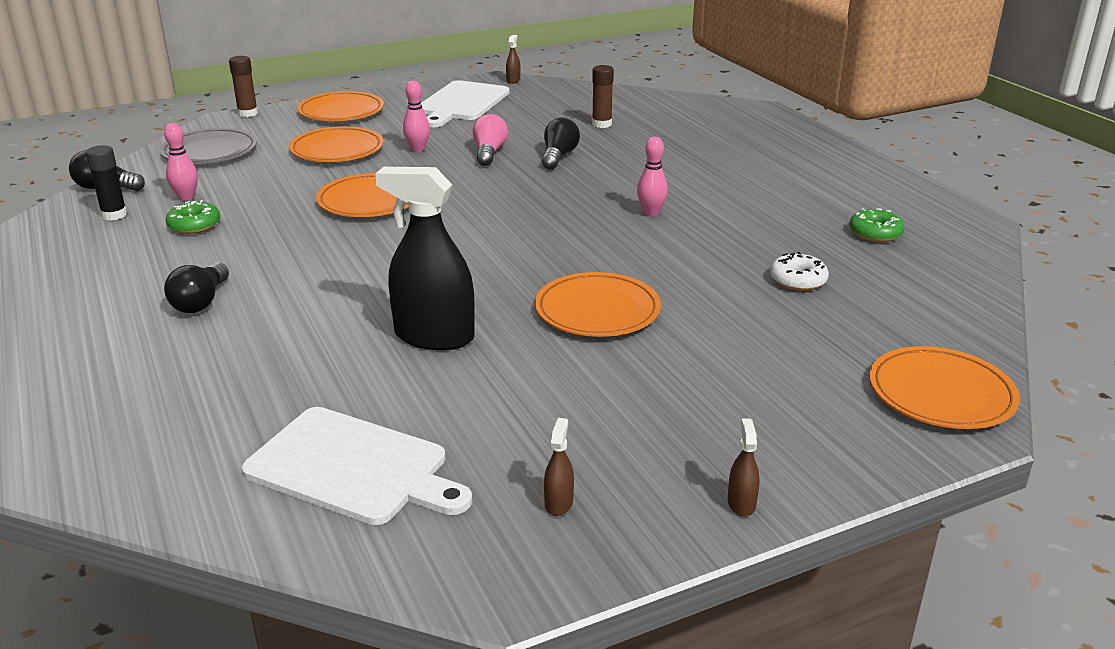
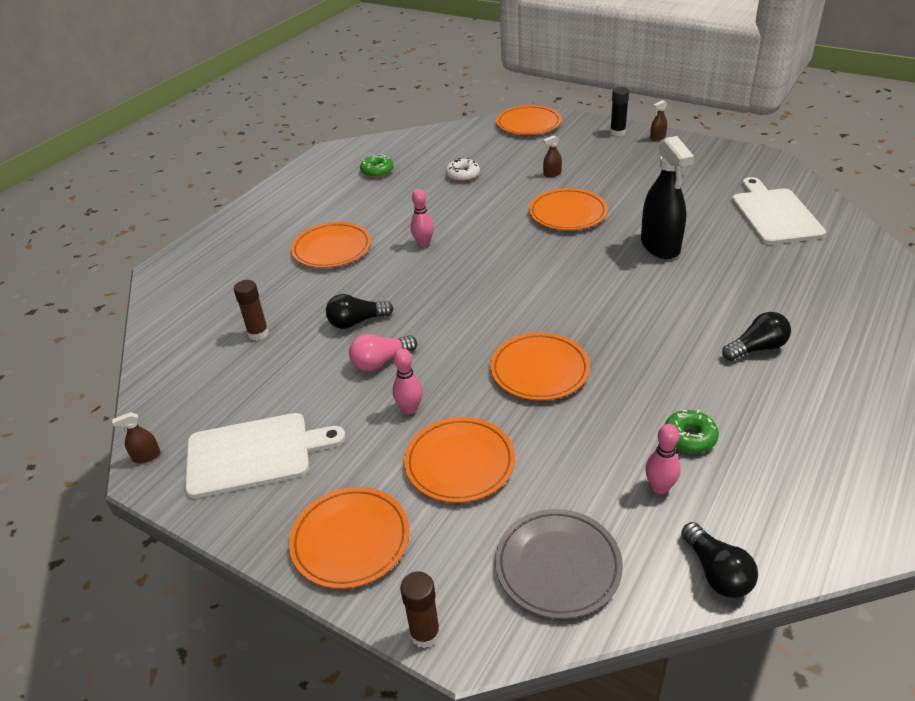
camera: 120 degrees left, 10 degrees up
black glue stick [86,145,127,221] -> black glue stick moved to [610,87,629,136]
brown spray bottle [544,418,574,516] -> brown spray bottle moved to [543,135,562,177]
none -> orange plate [291,222,371,268]

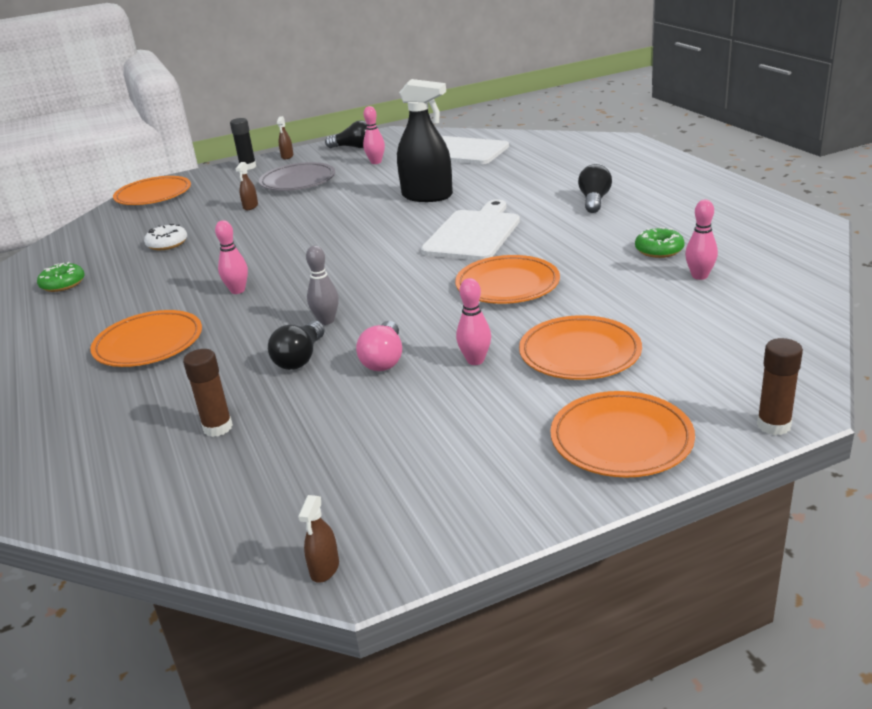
camera: 55 degrees left, 10 degrees down
white cutting board [185,413,346,498] -> white cutting board moved to [421,200,520,261]
grey plate [495,509,623,619] -> grey plate moved to [259,162,335,191]
orange plate [529,188,608,231] -> none
black light bulb [681,522,758,598] -> black light bulb moved to [325,120,367,148]
none -> grey bowling pin [306,246,339,325]
none -> pink bowling pin [363,106,385,164]

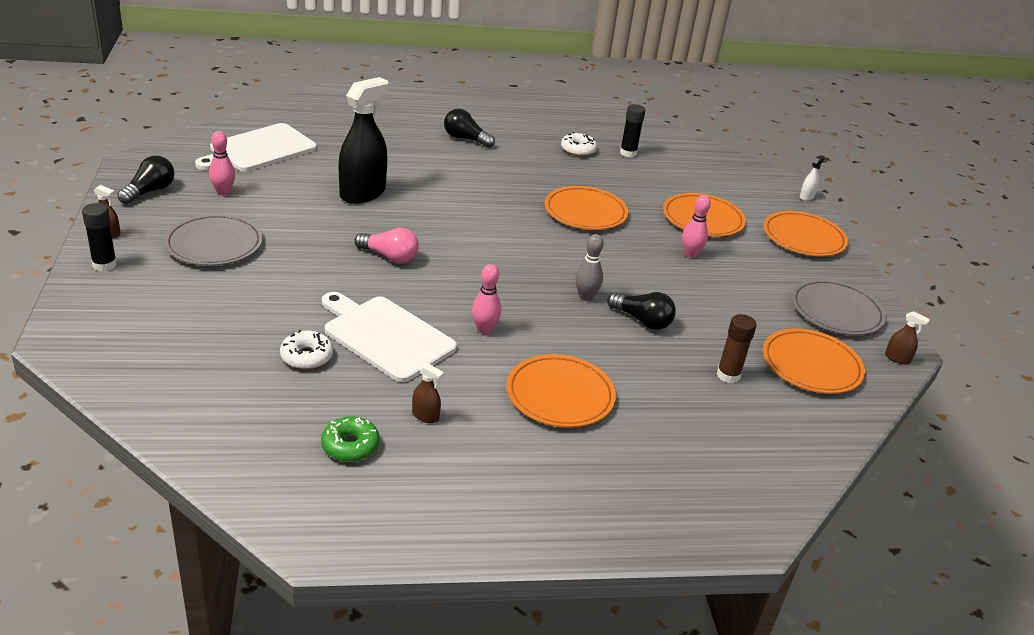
camera: 80 degrees left, 5 degrees up
orange plate [113,176,191,205] -> orange plate moved to [763,328,865,394]
brown spray bottle [235,162,258,210] -> brown spray bottle moved to [412,363,444,423]
pink light bulb [356,321,402,371] -> pink light bulb moved to [354,227,419,264]
white cutting board [421,200,520,261] -> white cutting board moved to [322,292,457,382]
green donut [635,227,685,258] -> white donut [561,132,597,157]
pink bowling pin [685,200,718,280] -> black glue stick [620,104,645,157]
brown glue stick [757,338,803,435] -> white spray bottle [800,155,825,201]
none -> grey plate [791,279,886,335]

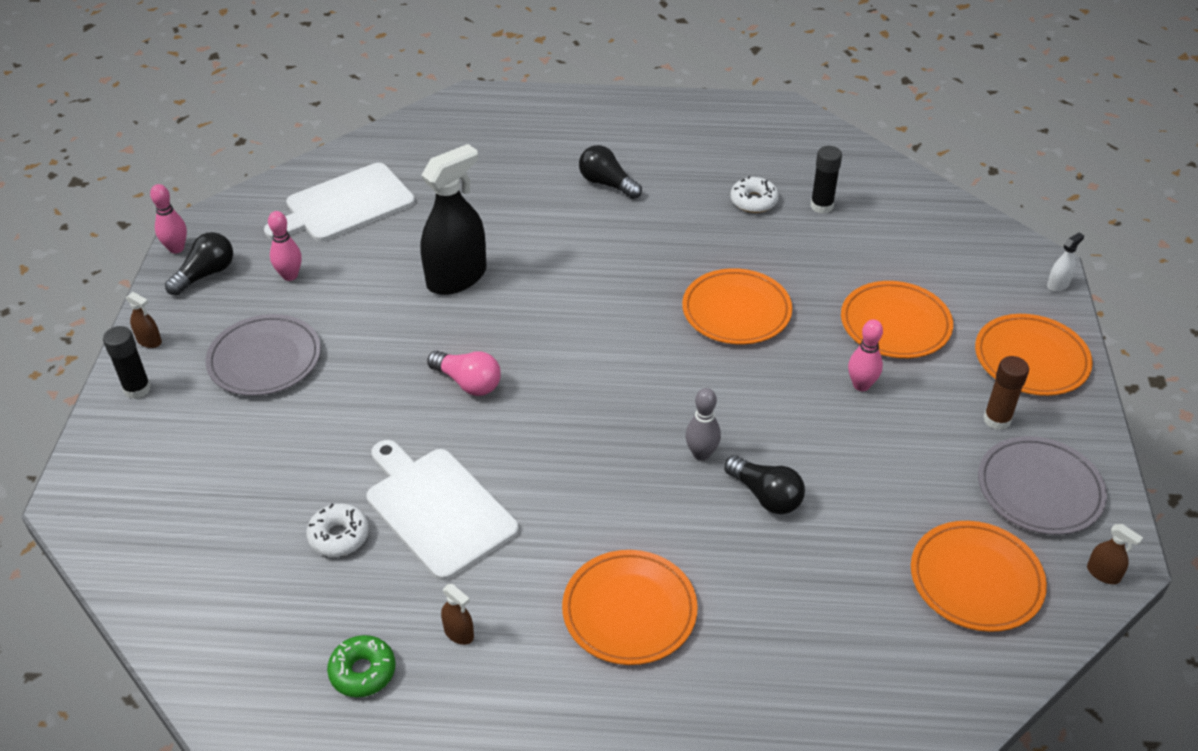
camera: 15 degrees right, 10 degrees up
pink bowling pin [472,264,501,334] -> pink bowling pin moved to [150,184,187,254]
brown glue stick [717,314,757,383] -> brown glue stick moved to [983,356,1029,430]

